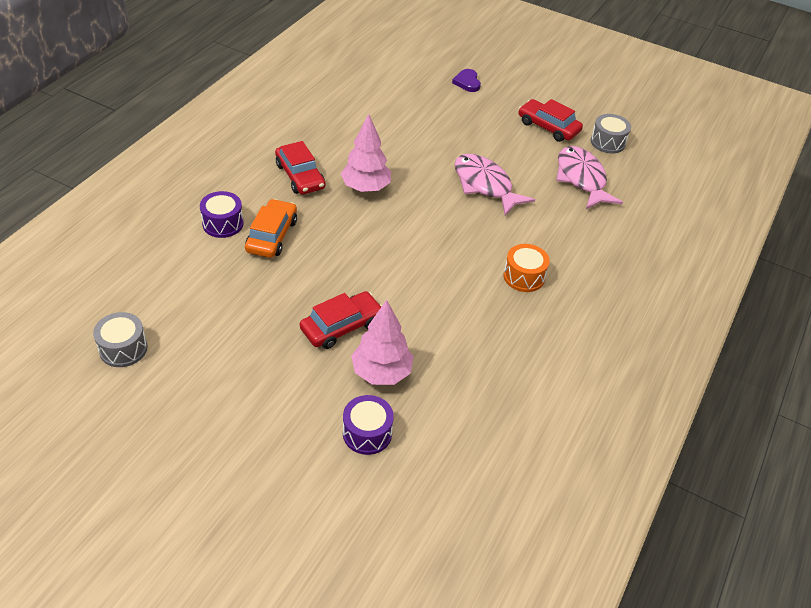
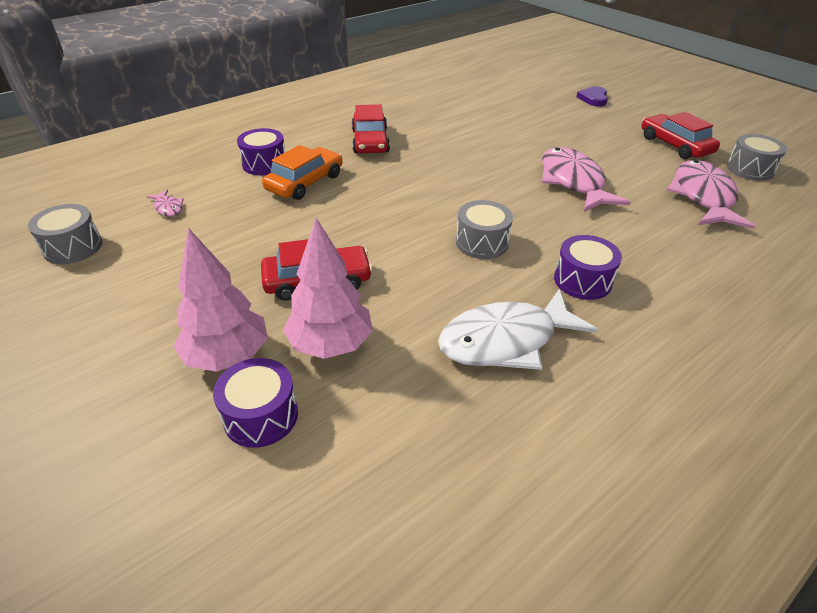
camera: 25 degrees right, 5 degrees down
pink tree [341,114,391,192] -> pink tree moved to [173,228,268,372]
orange drum [503,244,550,292] -> purple drum [554,235,622,300]
none -> pink fish [147,190,184,216]
none -> white fish [438,289,598,370]
none -> grey drum [456,200,513,259]

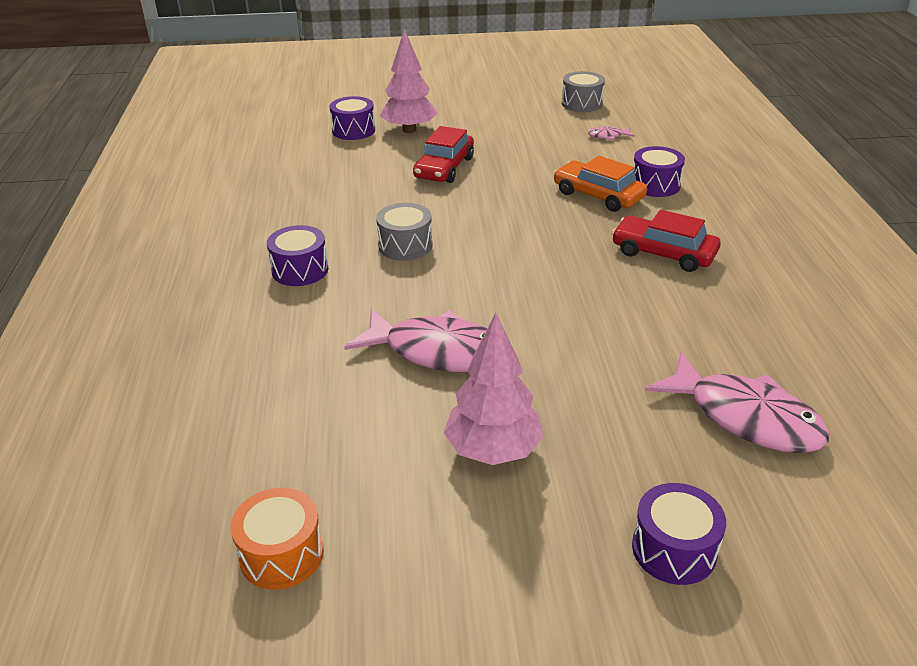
camera: 125 degrees right, 5 degrees down
orange car [262,145,342,200] -> orange car turned 150 degrees clockwise [554,156,647,212]
pink tree [283,218,373,359] -> pink tree moved to [444,313,544,465]
white fish [438,289,598,370] -> none
purple heart [576,86,608,107] -> purple drum [632,483,726,585]
red car [642,112,720,159] -> none
pink fish [667,160,755,229] -> pink fish moved to [645,352,830,453]
grey drum [727,134,787,181] -> orange drum [230,488,324,590]

